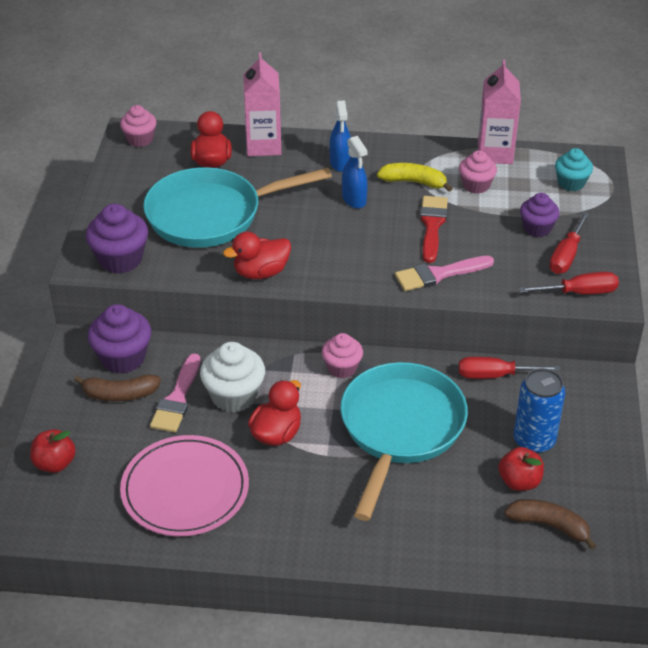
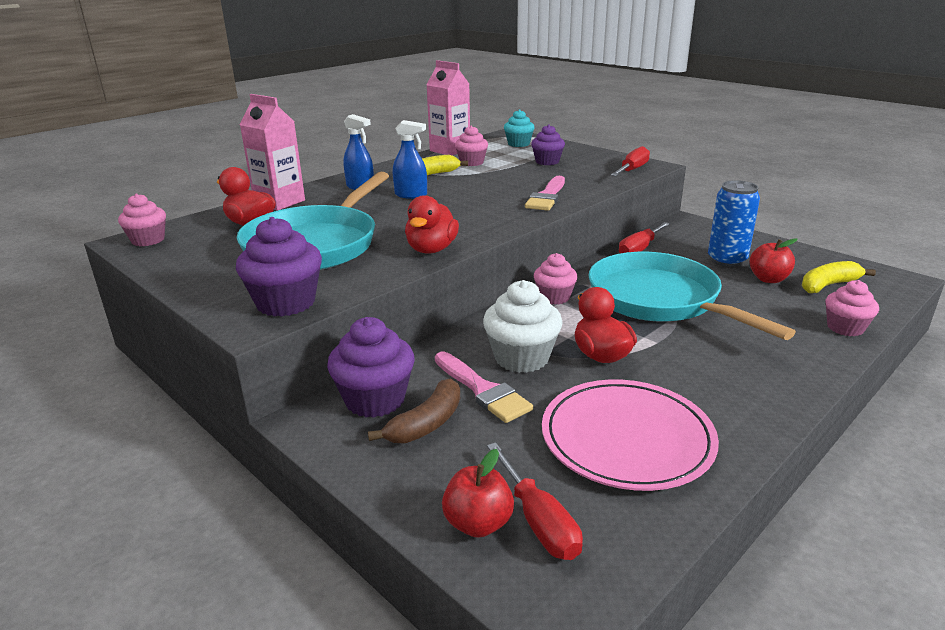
camera: 50 degrees left, 15 degrees down
red brush [420,196,448,263] -> none
brown banana [504,499,596,550] -> yellow banana [802,261,876,293]
red screwdriver [549,212,590,274] -> red screwdriver moved to [487,442,583,560]
none -> pink cupcake [825,280,879,336]

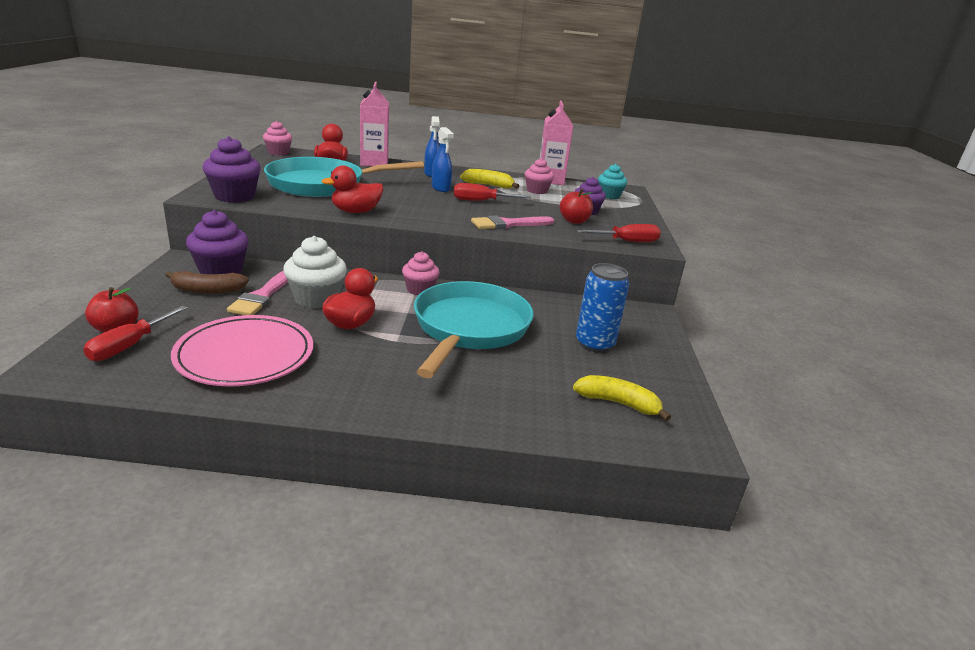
camera: 45 degrees right, 0 degrees up
red screwdriver [619,222,670,253] -> red screwdriver moved to [454,183,531,201]
red apple [749,238,797,283] -> red apple moved to [560,188,593,224]
pink cupcake [825,280,879,336] -> none

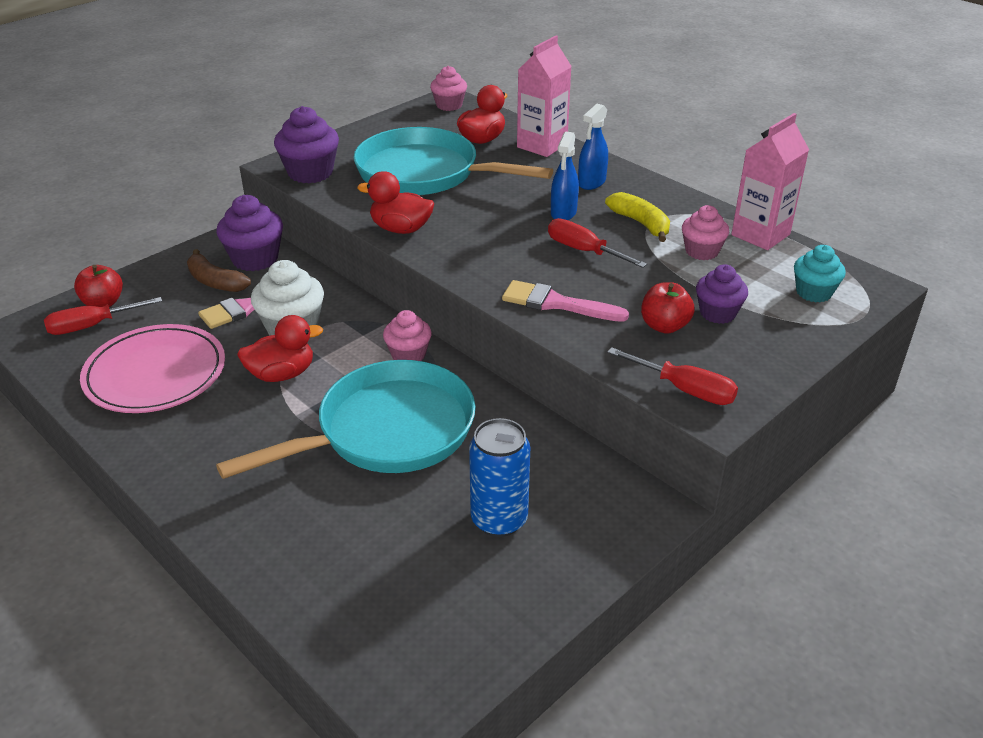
camera: 45 degrees right, 10 degrees up
yellow banana [573,375,671,421] -> none

